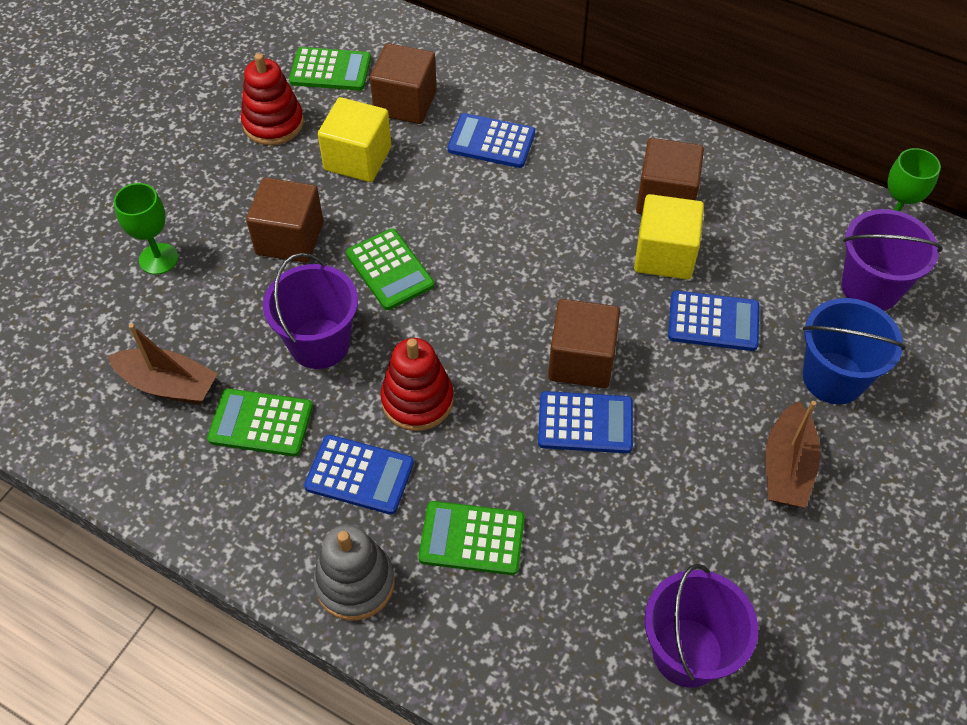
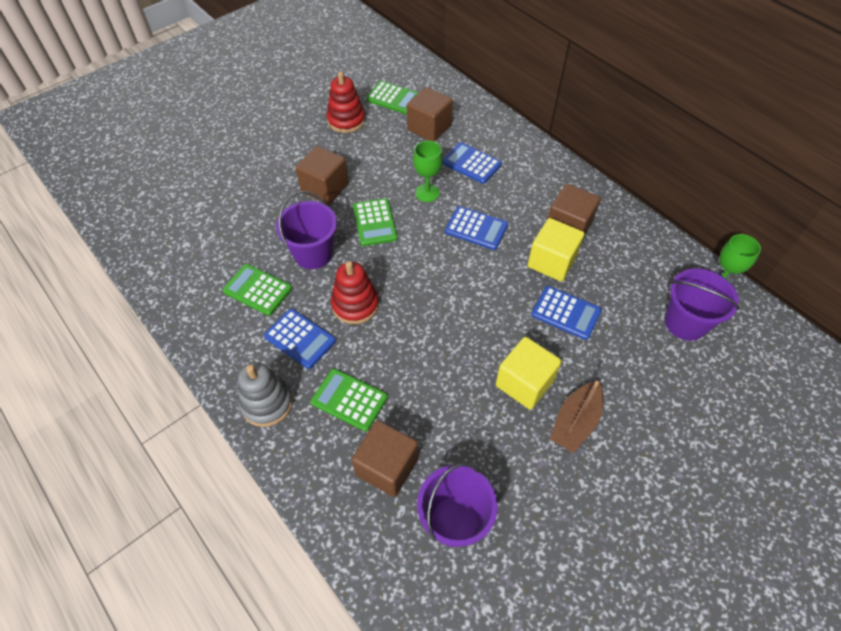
camera: 20 degrees right, 0 degrees up
brown boat [108,324,218,405] -> none
green goblet [114,183,178,275] -> green goblet moved to [413,141,443,202]
yellow cube [318,97,392,182] -> yellow cube moved to [496,337,562,410]
blue calculator [538,391,633,453] -> blue calculator moved to [445,206,508,250]
brown cube [548,299,620,388] -> brown cube moved to [351,420,418,497]
blue bucket [803,298,906,404] -> none

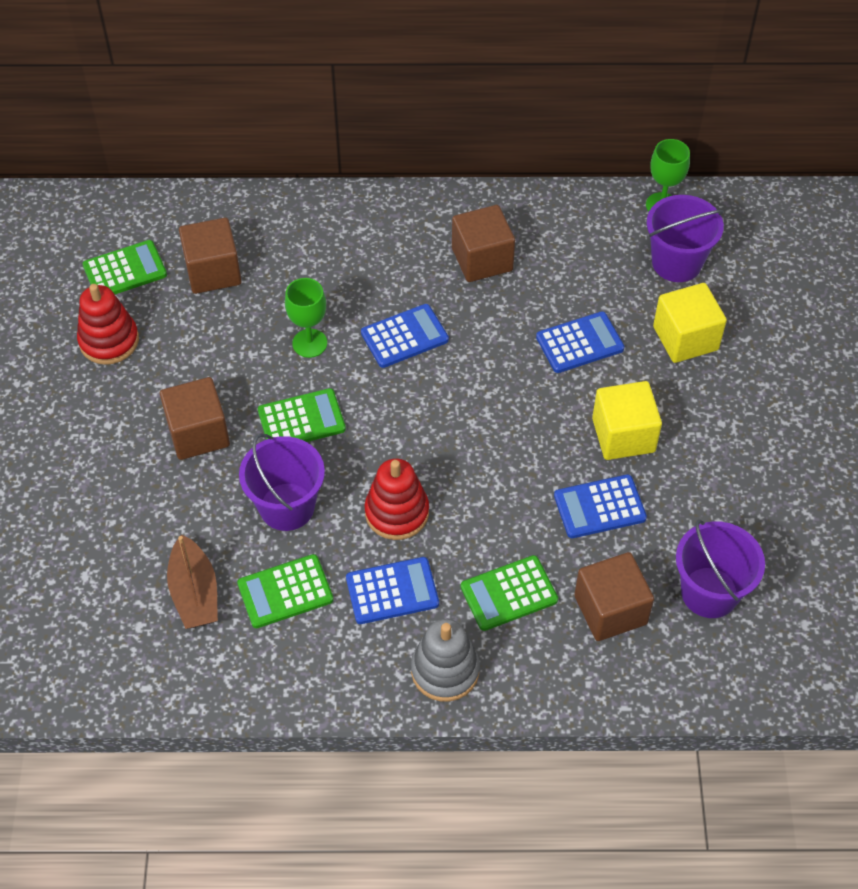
camera: 50 degrees left, 0 degrees up
green calculator [353,198,398,246] -> green calculator turned 45 degrees counterclockwise [258,388,346,442]
blue calculator [442,142,502,184] -> blue calculator moved to [554,474,647,538]
yellow cube [528,218,585,282] -> yellow cube moved to [653,283,727,363]
brown boat [550,381,604,453] -> brown boat moved to [167,534,218,629]

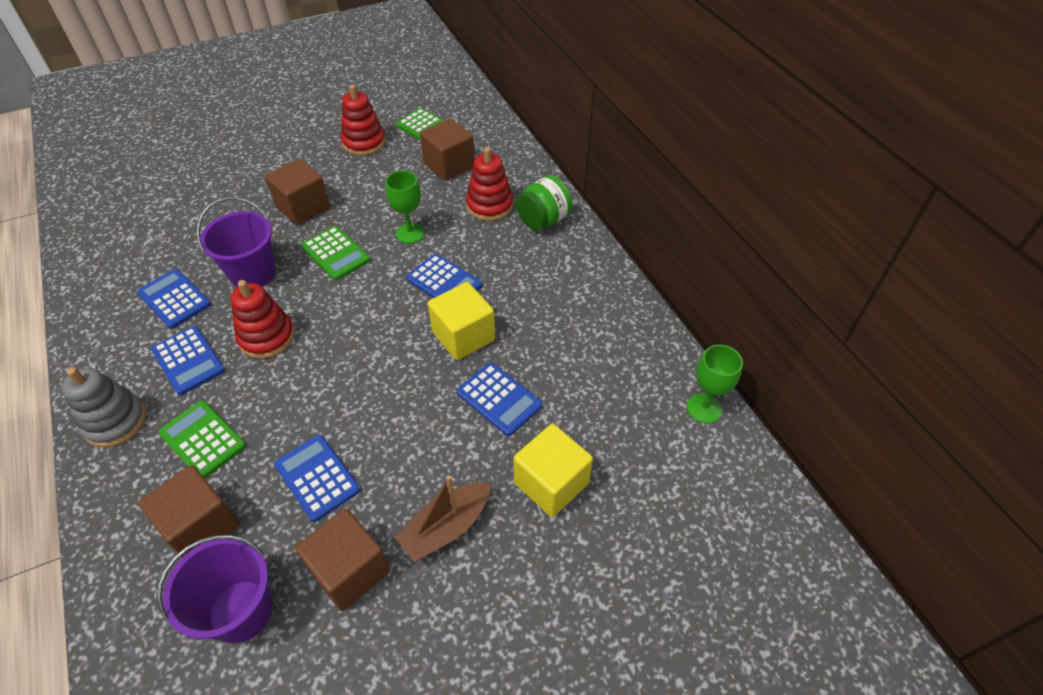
camera: 65 degrees right, 5 degrees down
brown boat [167,534,218,629] -> brown boat moved to [395,475,491,562]
green calculator [237,554,333,628] -> blue calculator [137,269,211,329]
brown cube [452,205,515,282] -> brown cube moved to [295,509,390,611]
yellow cube [592,381,662,460] -> yellow cube moved to [428,282,495,360]
purple bucket [647,195,724,282] -> none
none -> red stacking toy [466,147,513,221]
none -> green jar [516,175,573,230]

